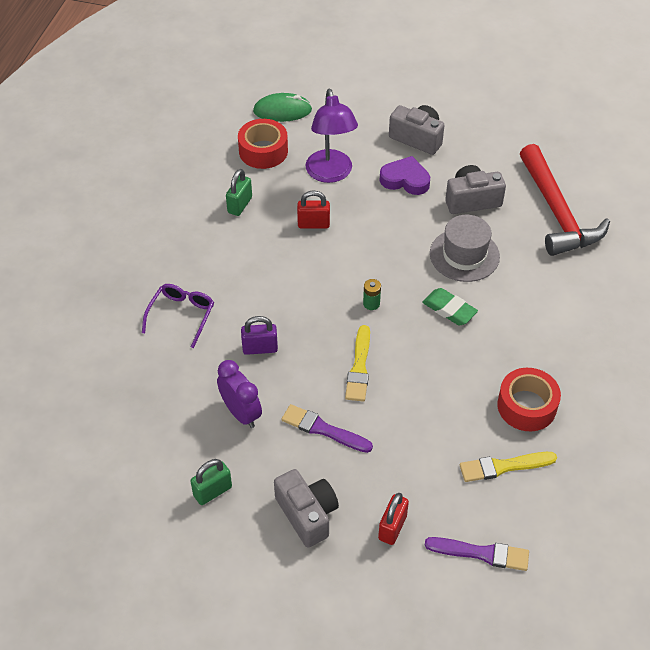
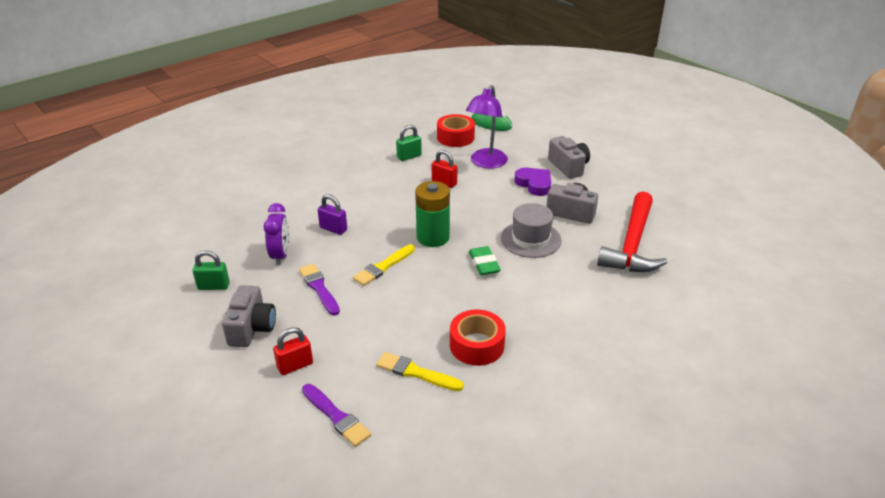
camera: 35 degrees right, 15 degrees down
purple glasses [142,284,214,348] -> none
green battery [363,279,381,310] -> green battery [415,181,450,247], size x2.33

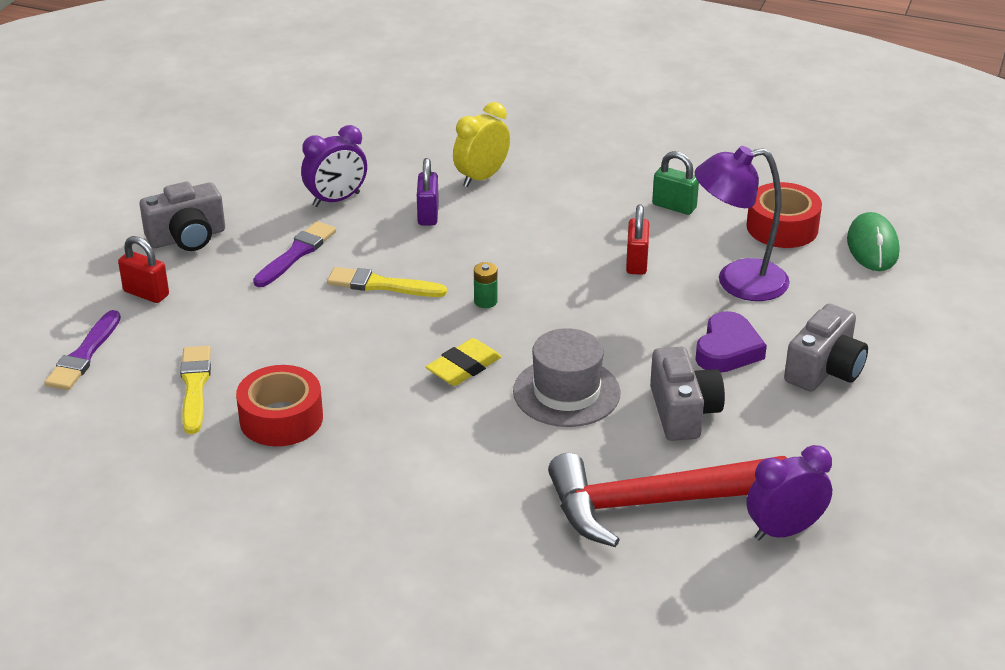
camera: 60 degrees right, 0 degrees up
green padlock [192,250,230,290] -> none
green battery [415,181,450,247] -> green battery [474,262,498,308], size x0.43
green eraser [469,246,501,275] -> yellow eraser [426,338,502,386]
none -> yellow clock [453,102,510,187]
none -> purple clock [747,445,832,541]

